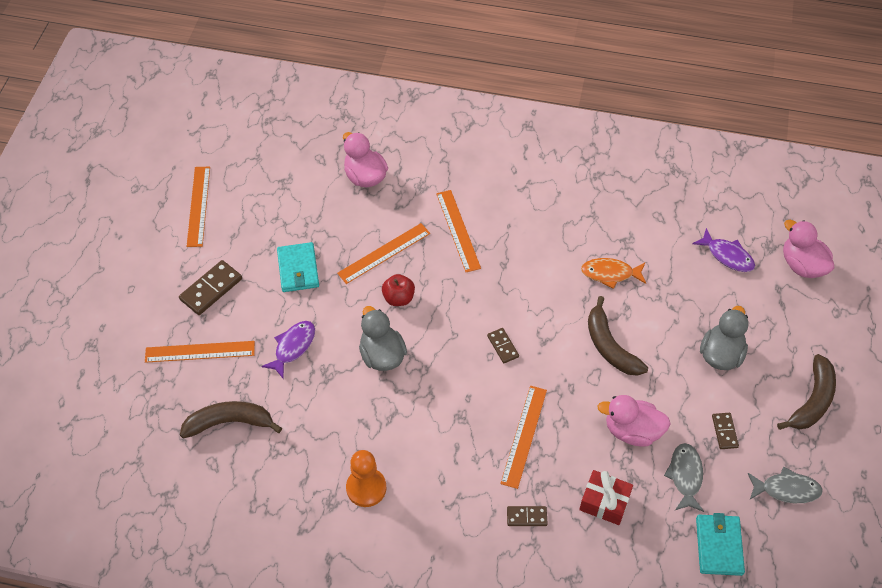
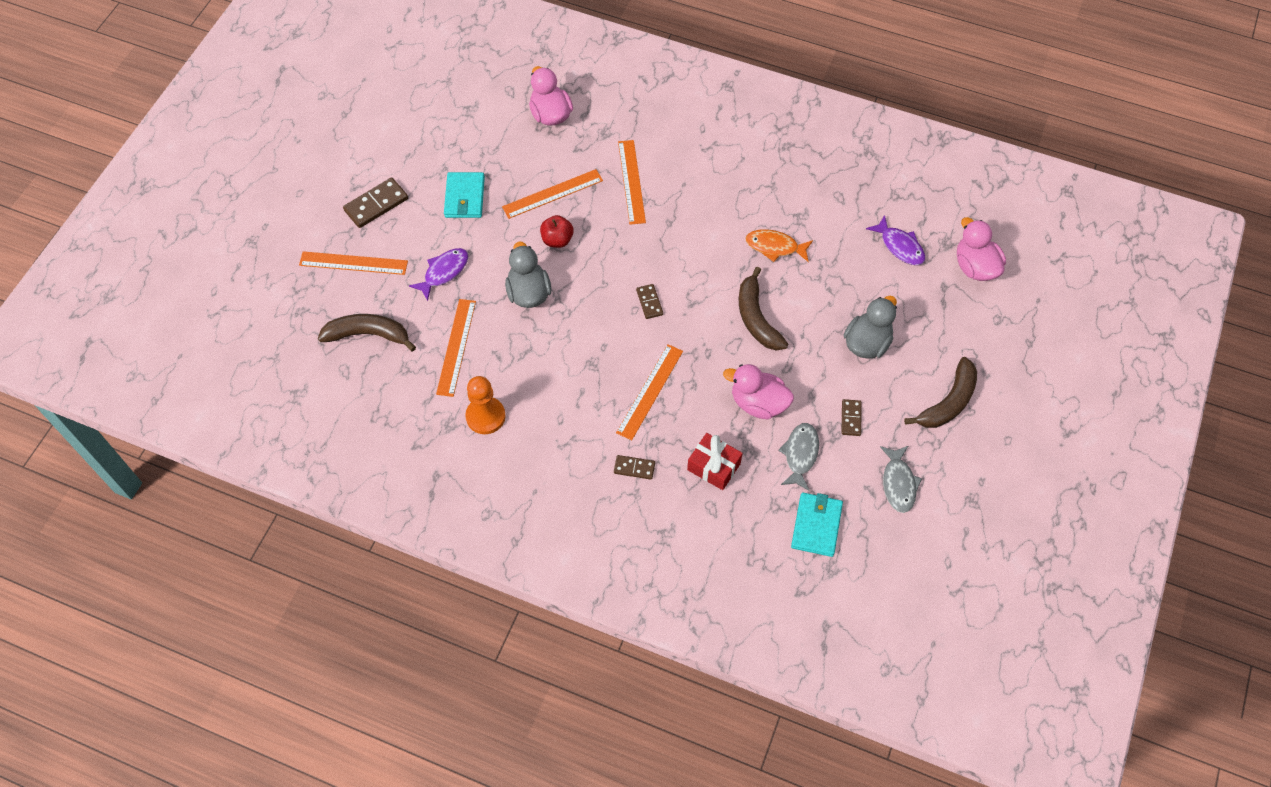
camera: 10 degrees right, 5 degrees up
orange ruler [186,167,210,247] -> orange ruler moved to [436,299,476,397]
grey fish [748,466,823,503] -> grey fish turned 75 degrees clockwise [880,446,922,513]

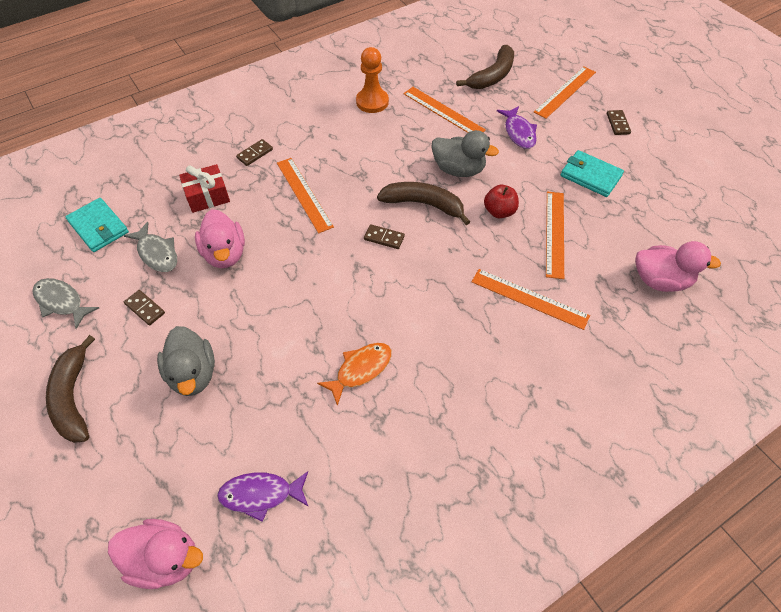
camera: 125 degrees right, 5 degrees down
brown domino [343,178,408,228] -> brown domino [607,110,631,135], size x0.59
pink duck [723,364,794,419] -> pink duck turned 105 degrees clockwise [195,209,245,268]
brown banana [739,267,788,350] -> brown banana moved to [377,182,470,225]

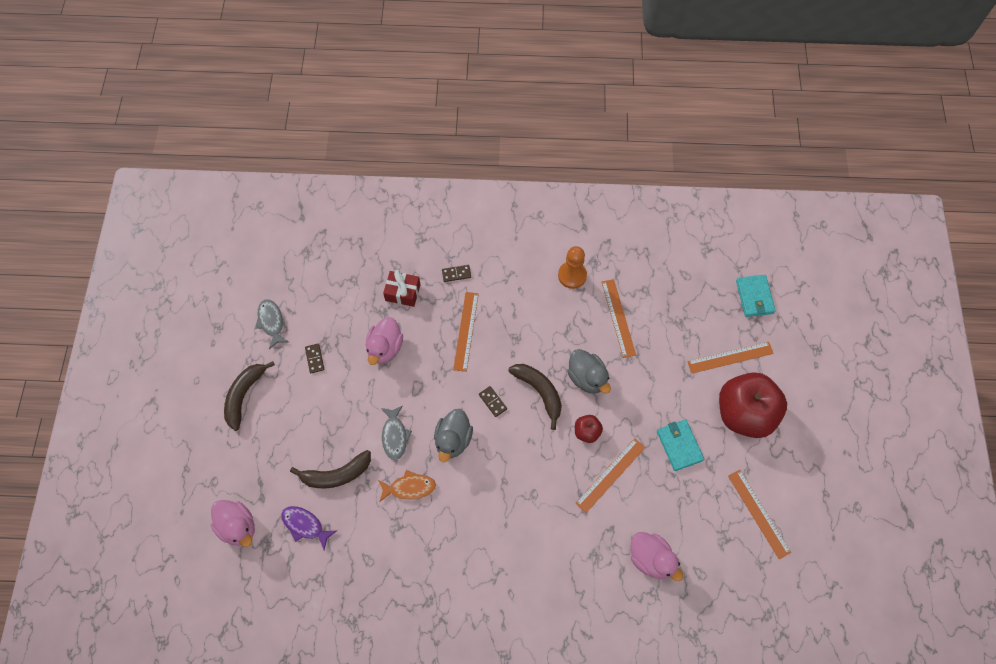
camera: 35 degrees right, 10 degrees up
turquoise wallet [66,198,129,252] -> turquoise wallet moved to [736,275,776,317]
grey fish [124,222,177,272] -> grey fish moved to [381,406,412,460]
grey duck [157,326,215,396] -> grey duck moved to [434,409,473,462]
brown banana [456,45,514,89] -> brown banana moved to [290,450,371,489]
orange ruler [472,269,590,330] -> orange ruler moved to [728,470,791,559]
purple fish [497,106,537,149] -> none
brown domino [607,110,631,135] -> red apple [719,372,787,438]

